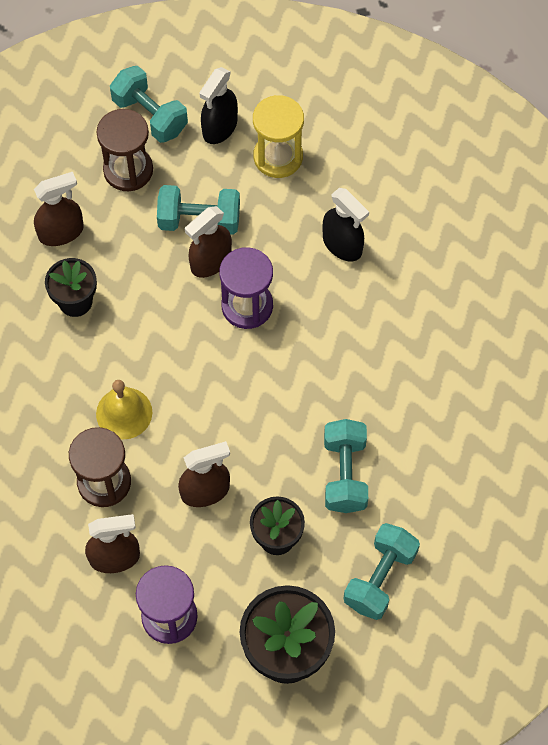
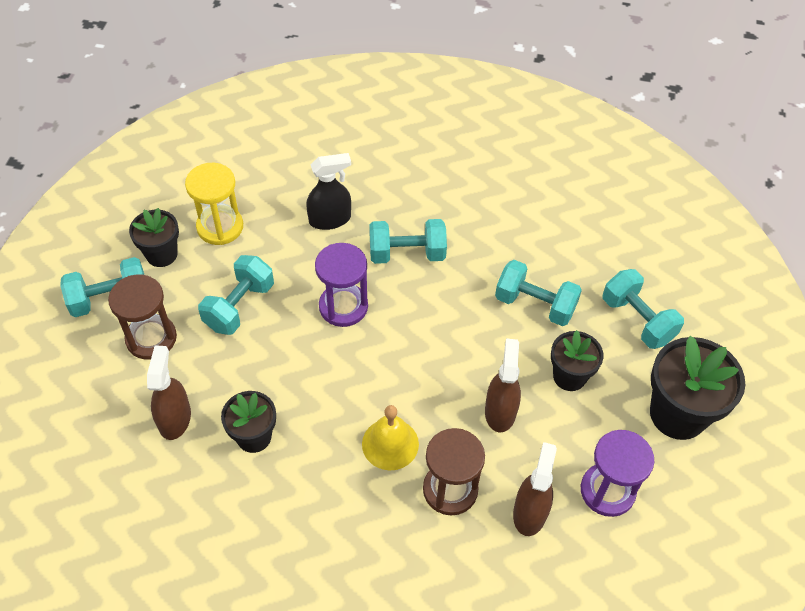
camera: 65 degrees left, 10 degrees down
brown spray bottle [185,206,232,278] -> none
black spray bottle [199,67,238,144] -> black flower pot [129,208,179,267]
none -> turquoise dumbbell [369,219,447,264]

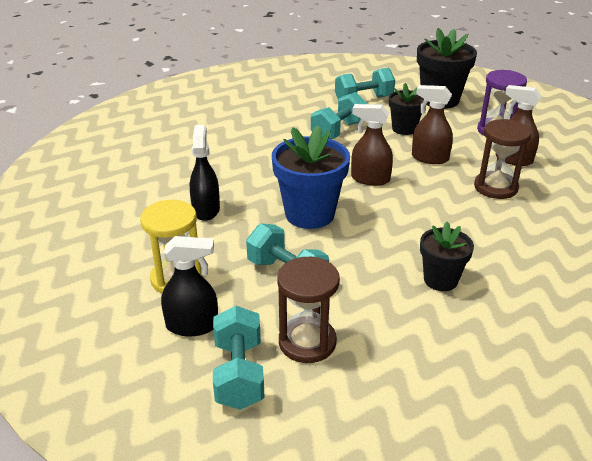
camera: 75 degrees left, 20 degrees down
black flower pot [129,208,179,267] -> black spray bottle [161,236,218,336]
brown spray bottle [147,345,191,440] -> brown spray bottle moved to [351,104,393,186]
purple hourglass [315,243,368,327] -> blue flower pot [272,125,350,229]
yellow bell [362,405,419,470] -> none
turquoise dumbbell [369,219,447,264] -> none

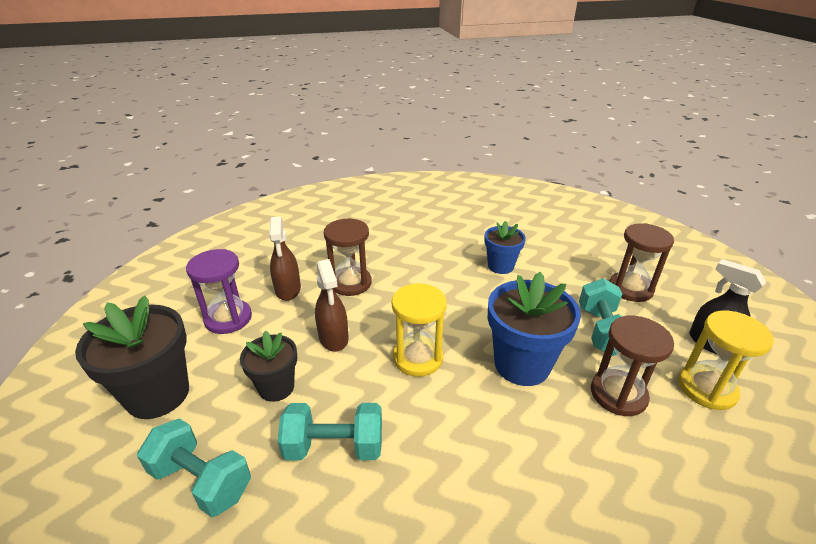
camera: 130 degrees left, 0 degrees up
black spray bottle [190,125,220,221] -> none
turquoise dumbbell [213,306,265,410] -> none
brown spray bottle [351,104,393,186] -> yellow hourglass [392,283,447,377]
black flower pot [420,222,474,291] -> blue flower pot [484,221,526,274]
none -> brown hourglass [591,316,674,416]

